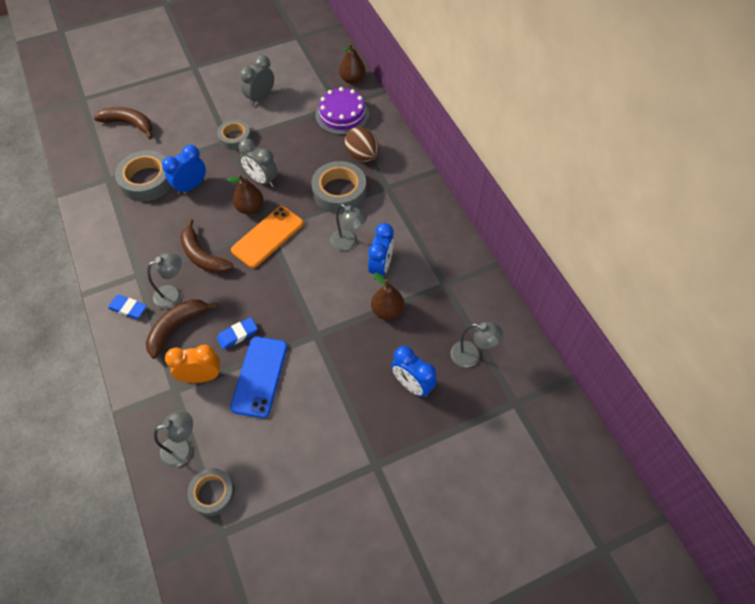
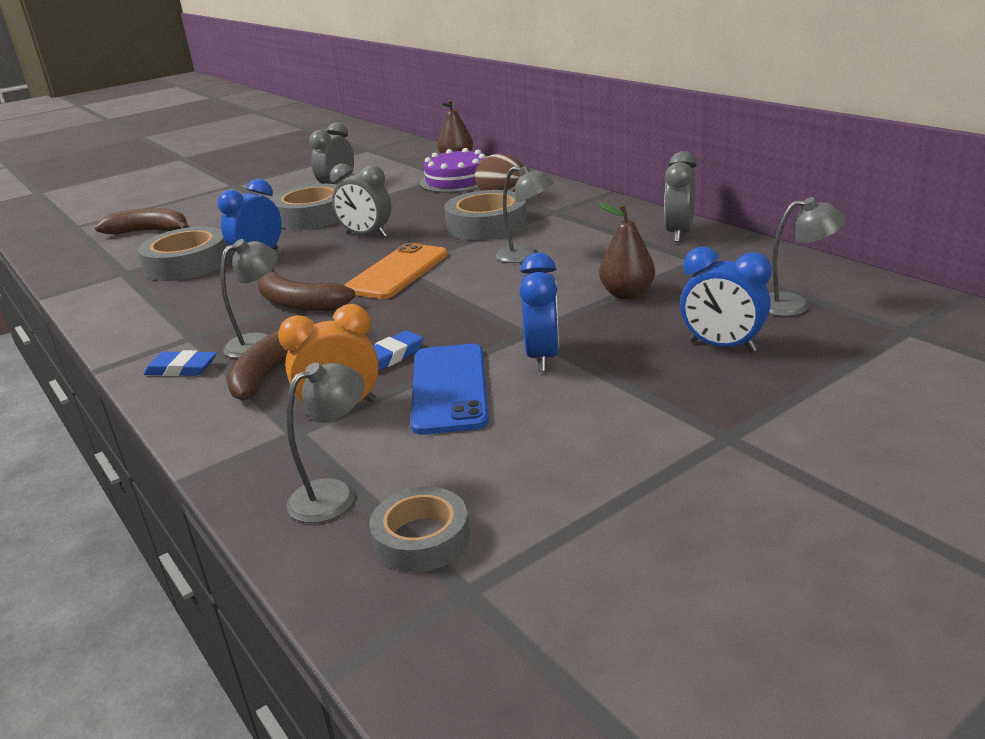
camera: 10 degrees left, 30 degrees down
grey tape [217,120,251,150] -> grey tape [271,184,339,230], size x1.59
brown pear [227,174,264,215] -> none
blue clock [368,223,394,280] -> blue clock moved to [519,253,559,372]
none -> grey clock [664,151,697,242]

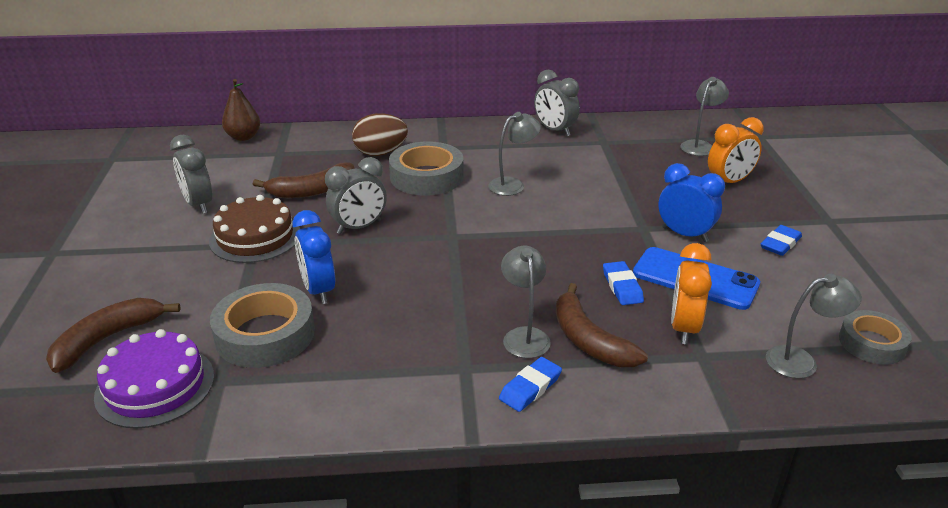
camera: 60 degrees left, 5 degrees up
brown banana [257,269,355,311] -> brown banana moved to [253,162,354,198]
grey tape [271,184,339,230] -> brown cake [209,195,300,263]
grey lamp [286,362,365,523] -> grey lamp turned 90 degrees clockwise [766,274,862,378]
orange phone [344,243,448,299] -> none
purple cake [420,148,486,193] -> purple cake moved to [94,329,214,429]
brown pear [599,203,655,299] -> none
blue clock [680,247,772,352] -> orange clock [708,117,764,183]
none -> blue eraser [761,225,802,256]

